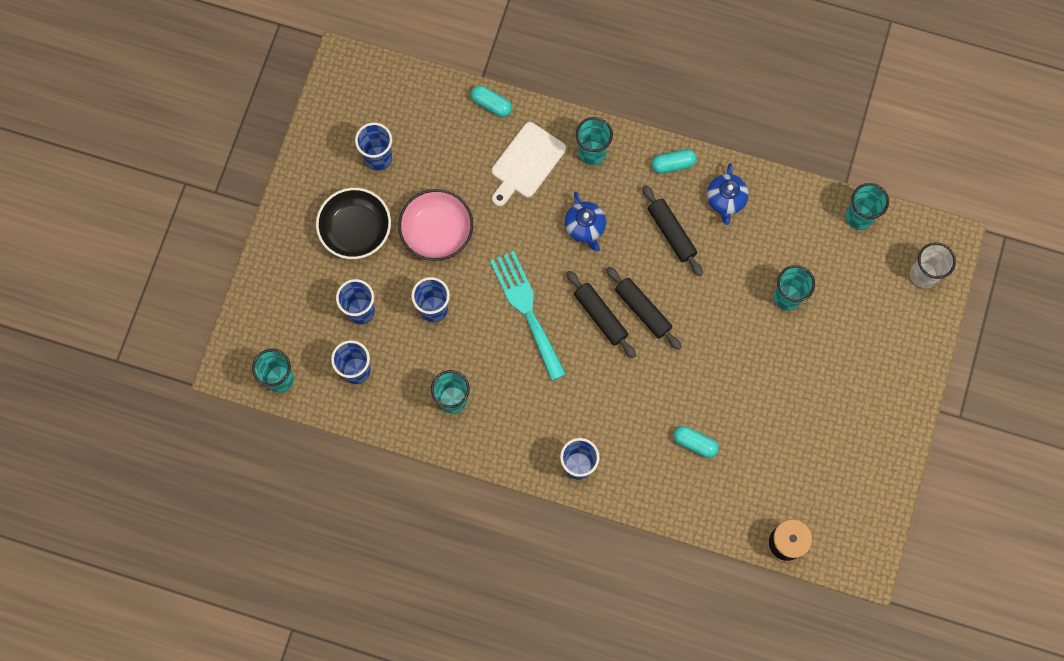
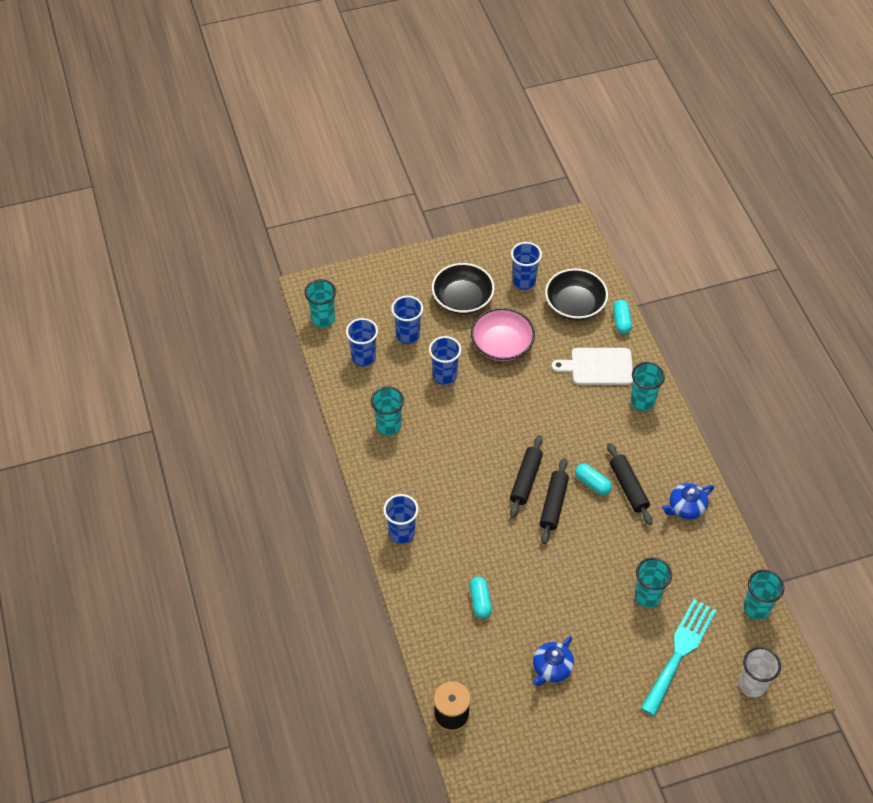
camera: 55 degrees right, 20 degrees down
turquoise fork [490,251,566,381] -> turquoise fork moved to [641,599,717,716]
blue teapot [565,192,606,252] -> blue teapot moved to [533,636,574,686]
black rolling pin [642,185,703,276] -> black rolling pin turned 45 degrees counterclockwise [607,443,653,525]
turquoise capsule [652,149,697,174] -> turquoise capsule moved to [575,463,612,495]
none -> black bowl [545,268,608,320]

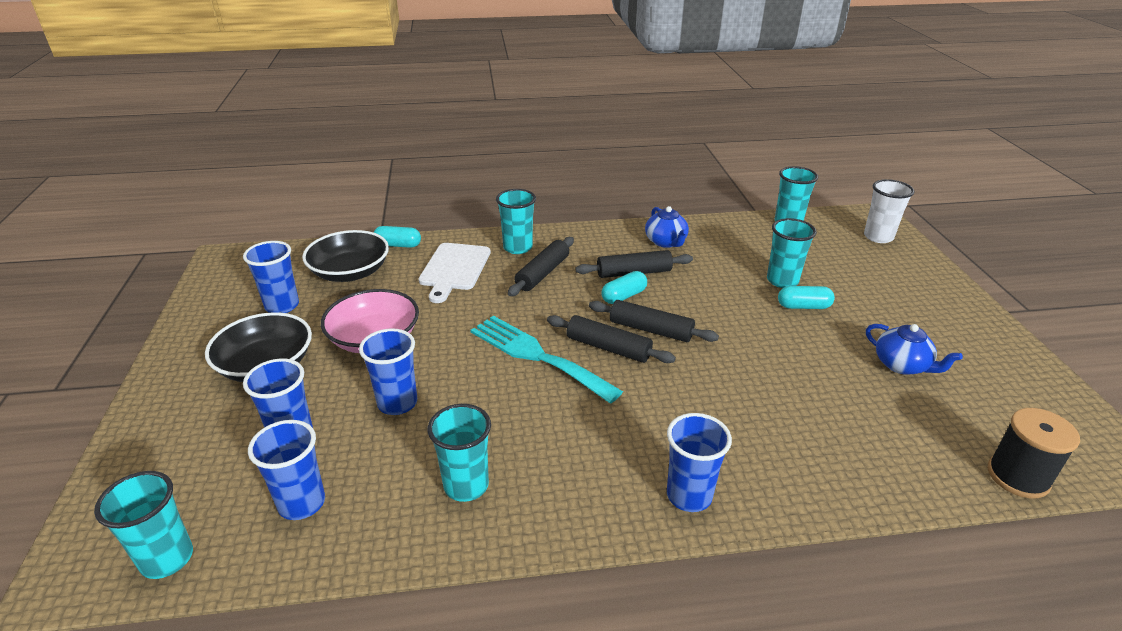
camera: 80 degrees left, 20 degrees down
turquoise capsule [470,577,492,619] -> turquoise capsule moved to [778,286,835,309]
turquoise fork [641,599,717,716] -> turquoise fork moved to [470,316,623,404]
none -> black rolling pin [508,237,574,296]

